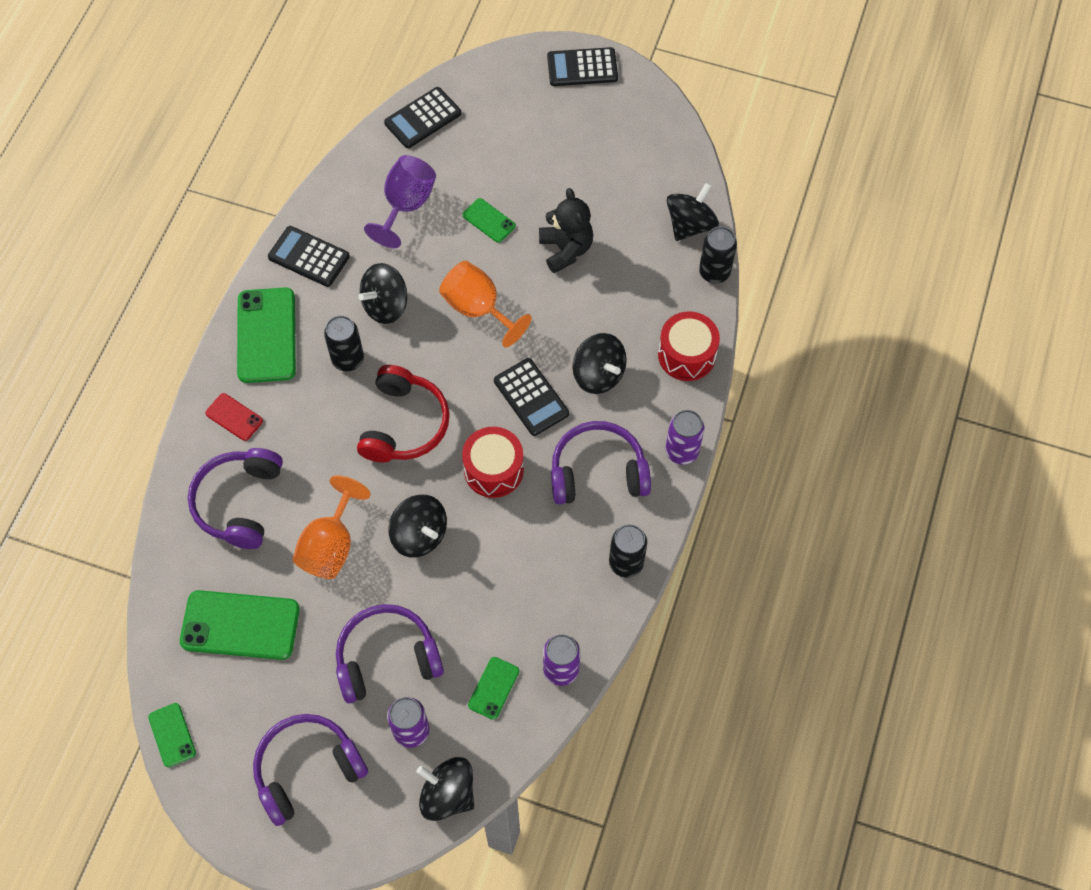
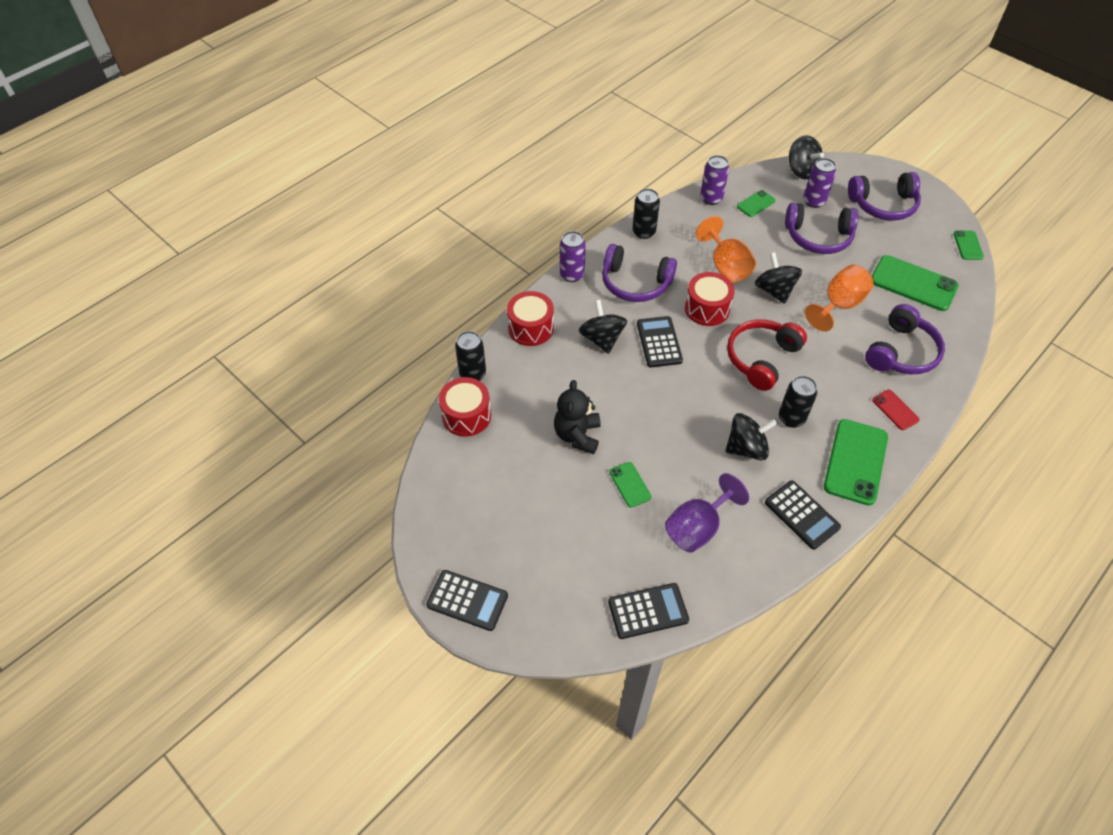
camera: 155 degrees left, 10 degrees down
orange goblet [439,261,532,348] -> orange goblet moved to [696,216,756,283]
black spinning top [667,183,719,241] -> red drum [439,377,491,436]

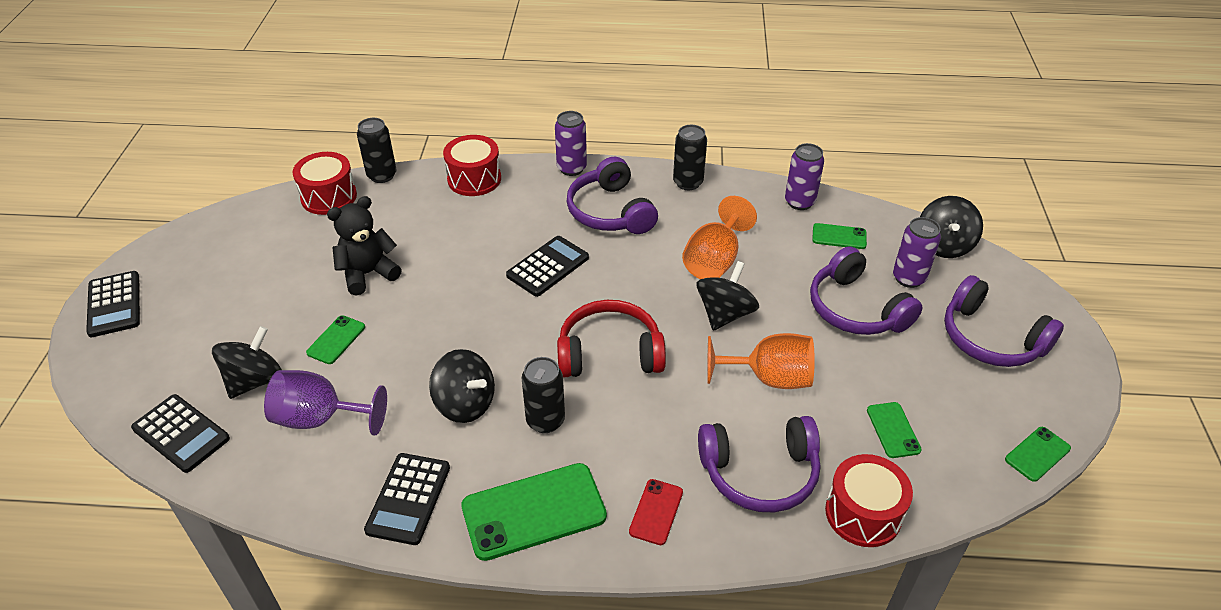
camera: 50 degrees right, 10 degrees down
black spinning top [579,300,627,354] -> black spinning top moved to [212,326,282,399]
red drum [685,272,735,326] -> red drum moved to [825,454,913,547]
green phone [872,255,959,311] -> green phone [867,402,922,458], size x0.51

